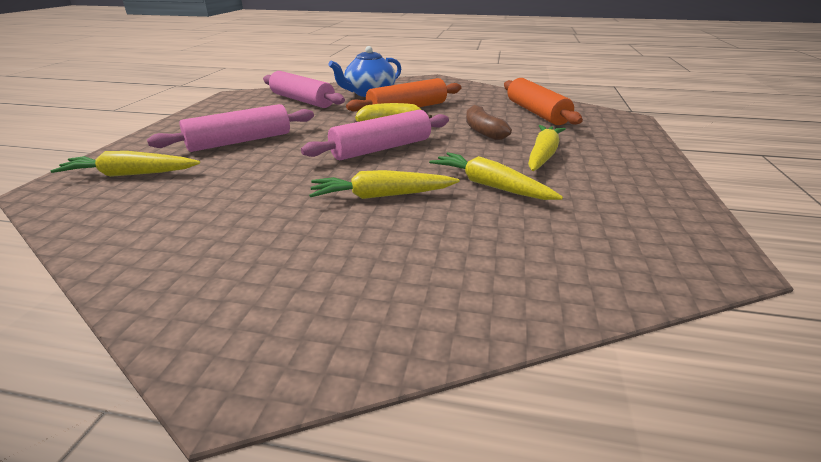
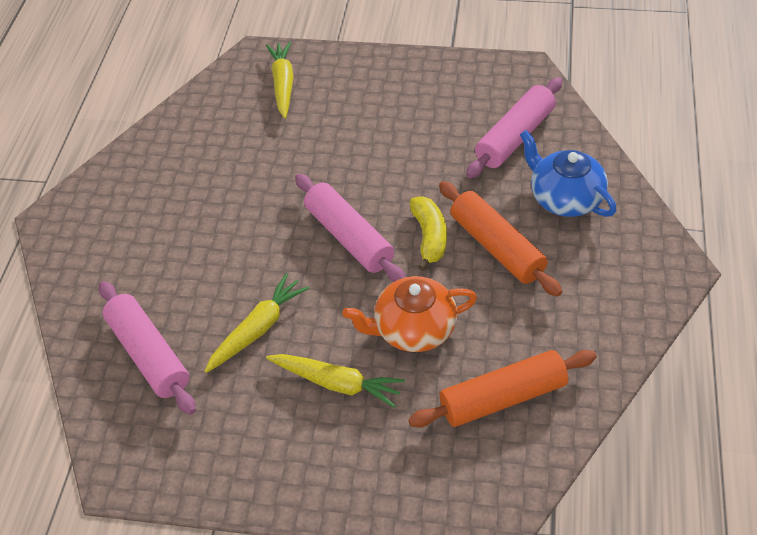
camera: 90 degrees right, 20 degrees up
pink rolling pin [147,104,314,152] -> pink rolling pin moved to [99,281,196,415]
yellow carrot [309,170,460,199] -> none
brown banana [466,105,512,140] -> orange teapot [343,276,477,352]

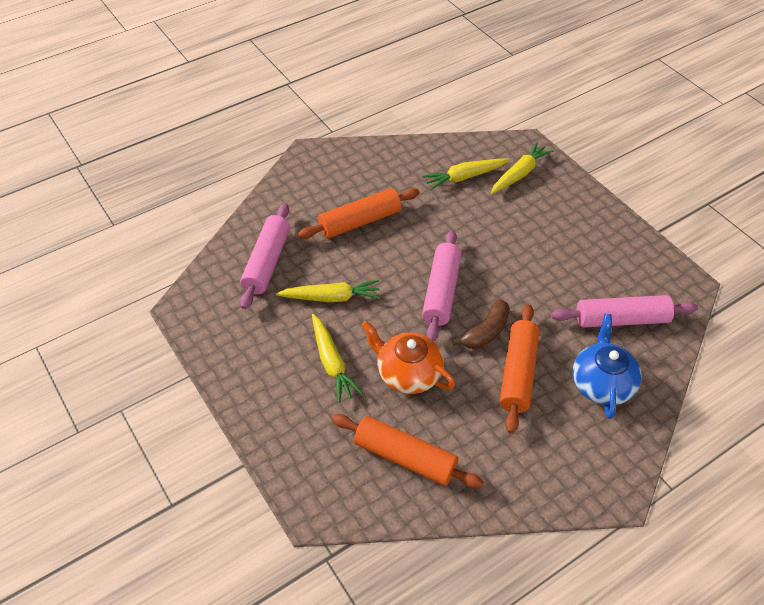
camera: 45 degrees right, 0 degrees up
yellow banana [410,196,447,271] -> brown banana [452,299,510,349]
none -> orange rolling pin [298,188,419,239]
none -> yellow carrot [423,159,509,190]

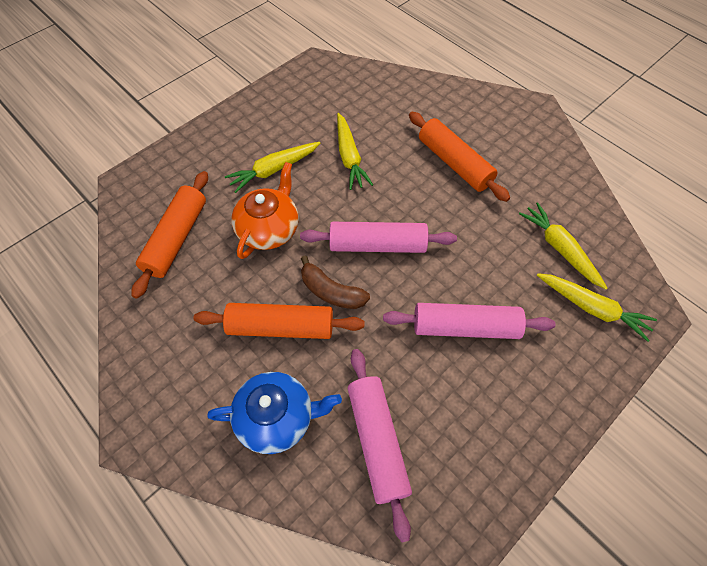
camera: 80 degrees right, 10 degrees up
pink rolling pin [240,204,290,309] -> pink rolling pin moved to [383,303,556,339]

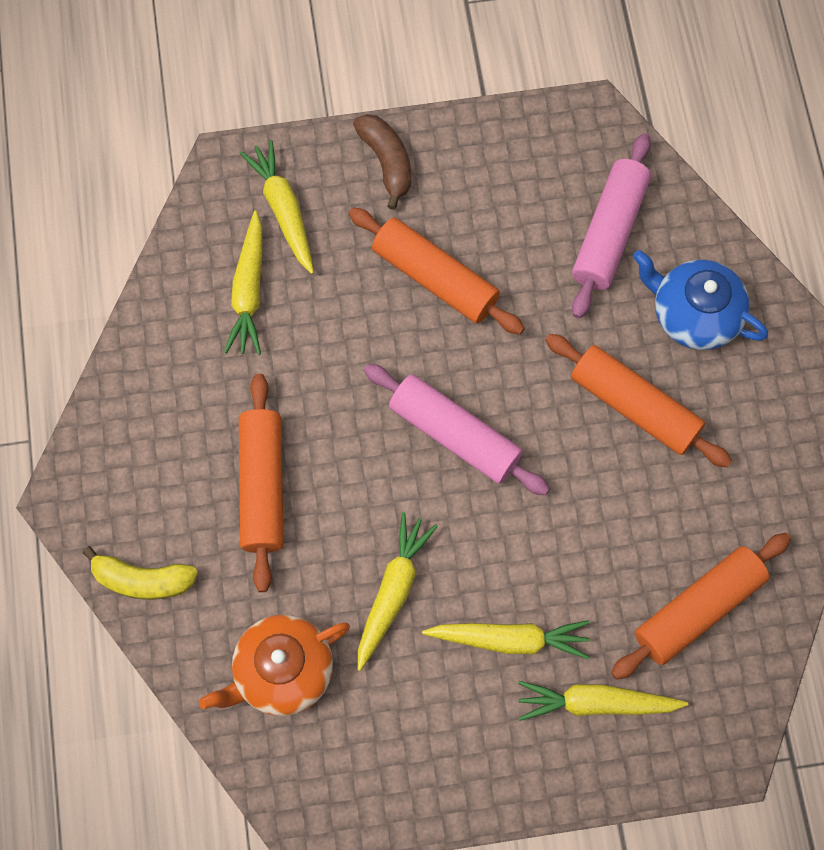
camera: 145 degrees left, 10 degrees up
orange teapot [231,162,299,259] -> orange teapot moved to [199,615,350,716]
brown banana [301,255,370,309] -> brown banana moved to [353,114,411,210]
pink rolling pin [383,303,556,339] -> orange rolling pin [349,207,525,335]
none -> yellow banana [82,546,198,600]
none -> yellow carrot [518,681,688,721]

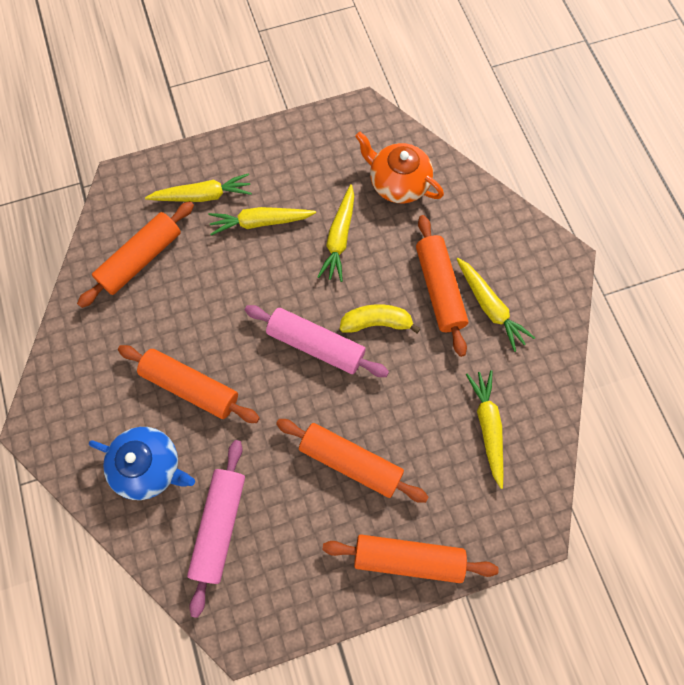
camera: 170 degrees right, 0 degrees up
yellow banana [82,546,198,600] -> yellow banana moved to [340,304,421,333]
orange teapot [199,615,350,716] -> orange teapot turned 105 degrees counterclockwise [355,131,444,203]
yellow carrot [240,140,314,274] -> yellow carrot moved to [457,258,535,352]
brown banana [353,114,411,210] -> orange rolling pin [322,534,499,583]

